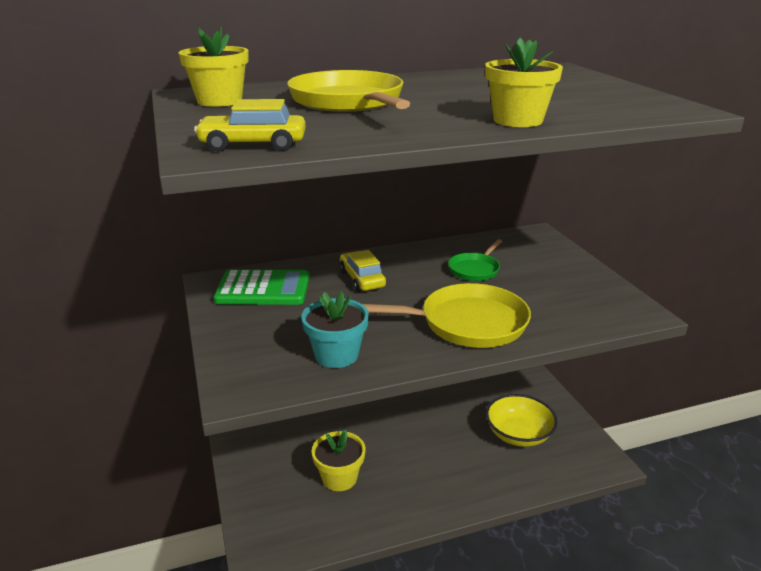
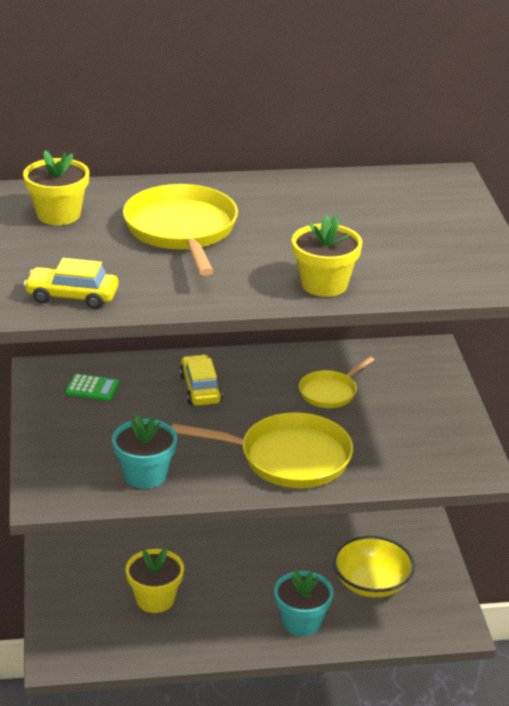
camera: 10 degrees right, 5 degrees up
green calculator [213,269,309,305] -> green calculator [65,374,119,400], size x0.51
green pan [448,239,502,281] -> yellow pan [299,357,375,408]
none -> turquoise flower pot [274,570,333,636]

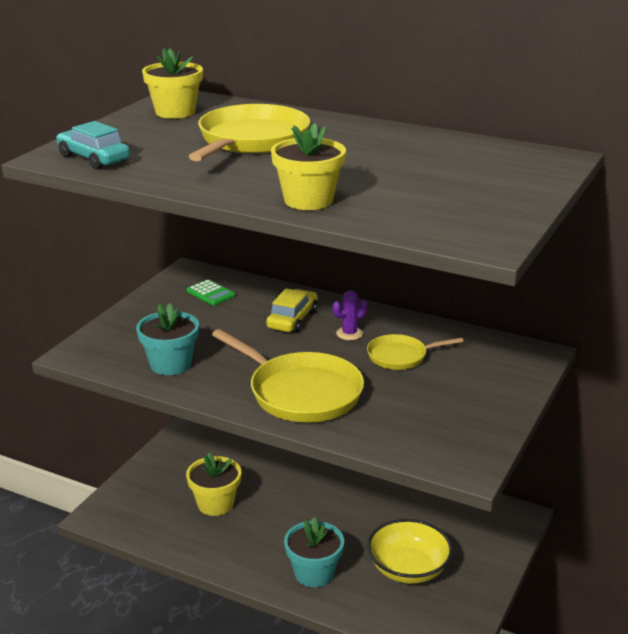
camera: 35 degrees right, 5 degrees down
yellow car [24,258,119,309] -> turquoise car [56,121,130,170]
none -> purple cactus [333,290,368,340]

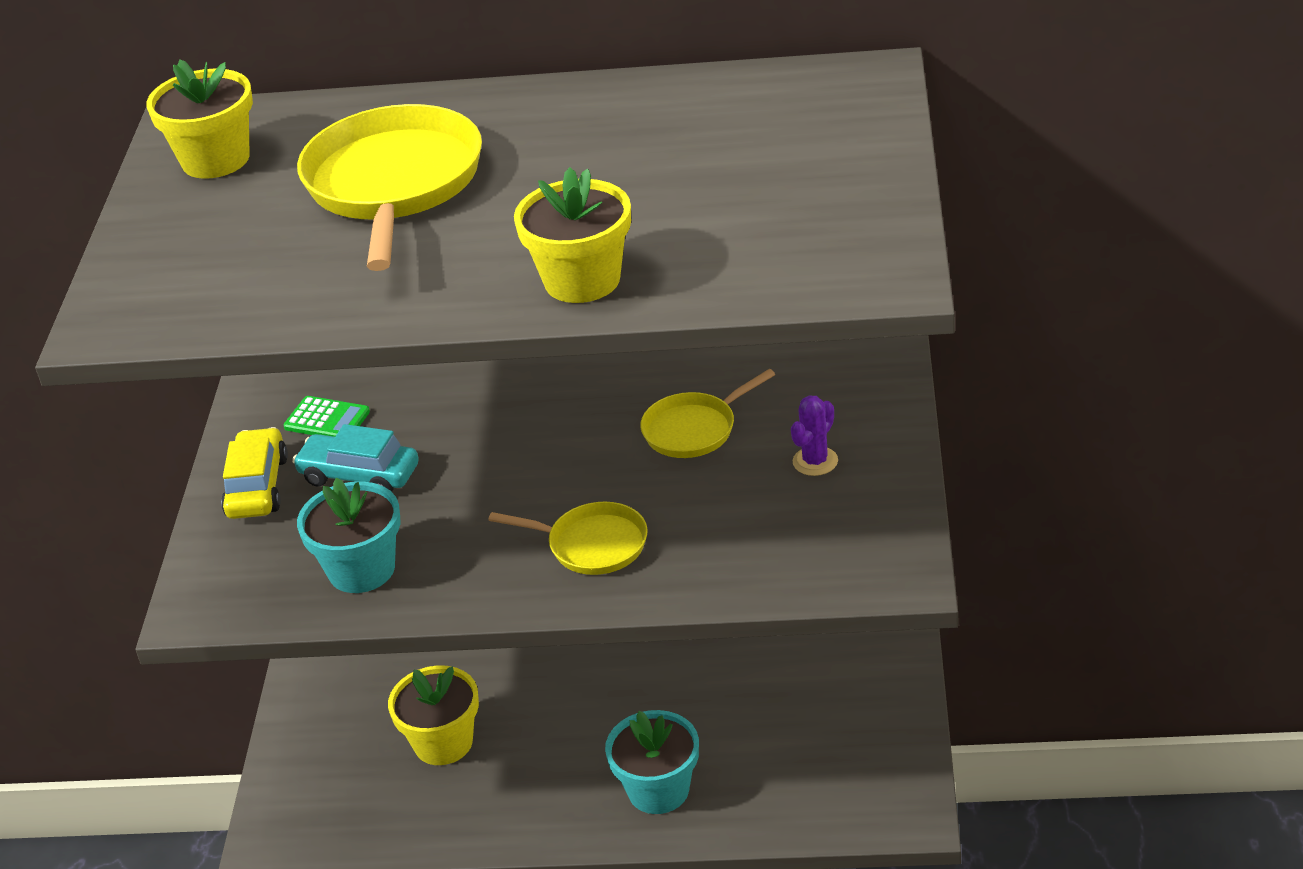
camera: 20 degrees left, 10 degrees up
turquoise car [56,121,130,170] -> turquoise car moved to [292,424,419,492]
yellow pan [212,329,364,423] -> yellow pan [488,502,648,575], size x0.56
yellow car [266,288,318,333] -> yellow car moved to [221,427,288,519]
purple cactus [333,290,368,340] -> purple cactus moved to [791,395,838,476]
yellow bowl [367,519,453,584] -> none

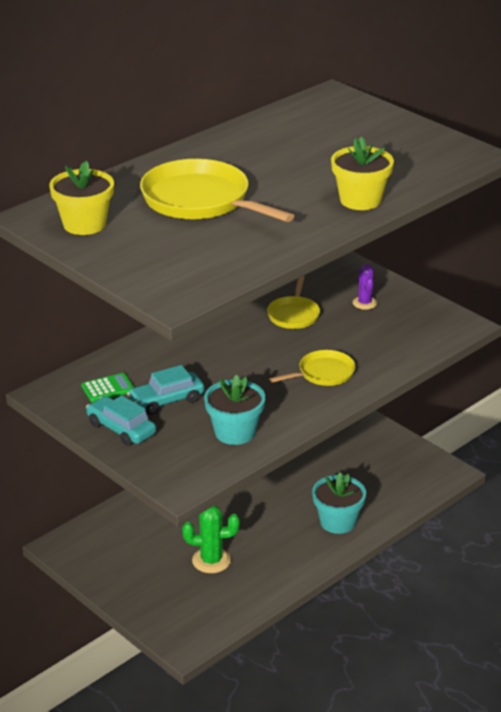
camera: 50 degrees left, 5 degrees down
yellow car [221,427,288,519] -> turquoise car [86,395,156,446]
yellow flower pot [388,665,479,765] -> green cactus [182,505,240,573]

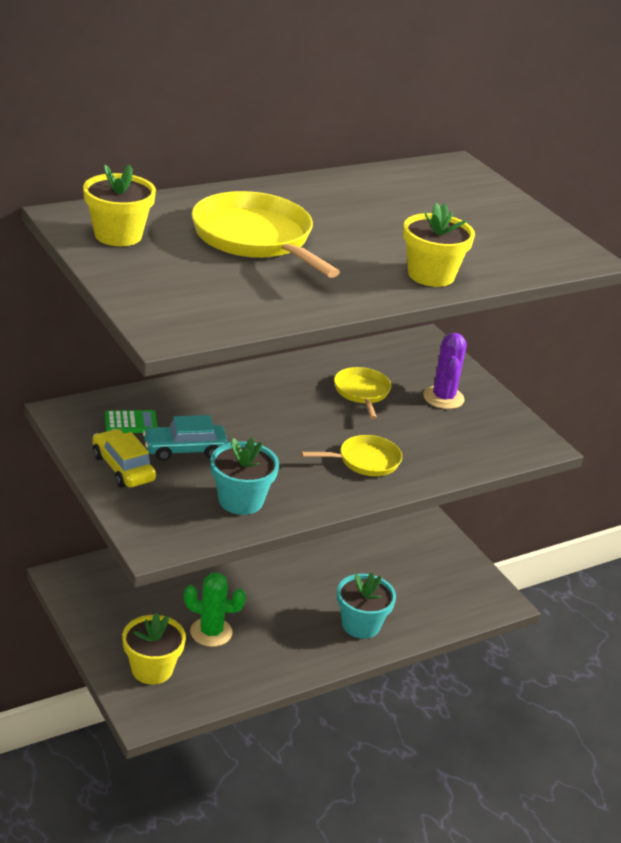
camera: 10 degrees right, 0 degrees up
turquoise car [86,395,156,446] -> yellow car [92,429,156,488]
yellow pan [267,276,320,329] -> yellow pan turned 150 degrees clockwise [334,367,391,419]
purple cactus [353,264,377,310] -> purple cactus [423,333,467,409], size x1.53
none -> yellow flower pot [122,613,186,684]

